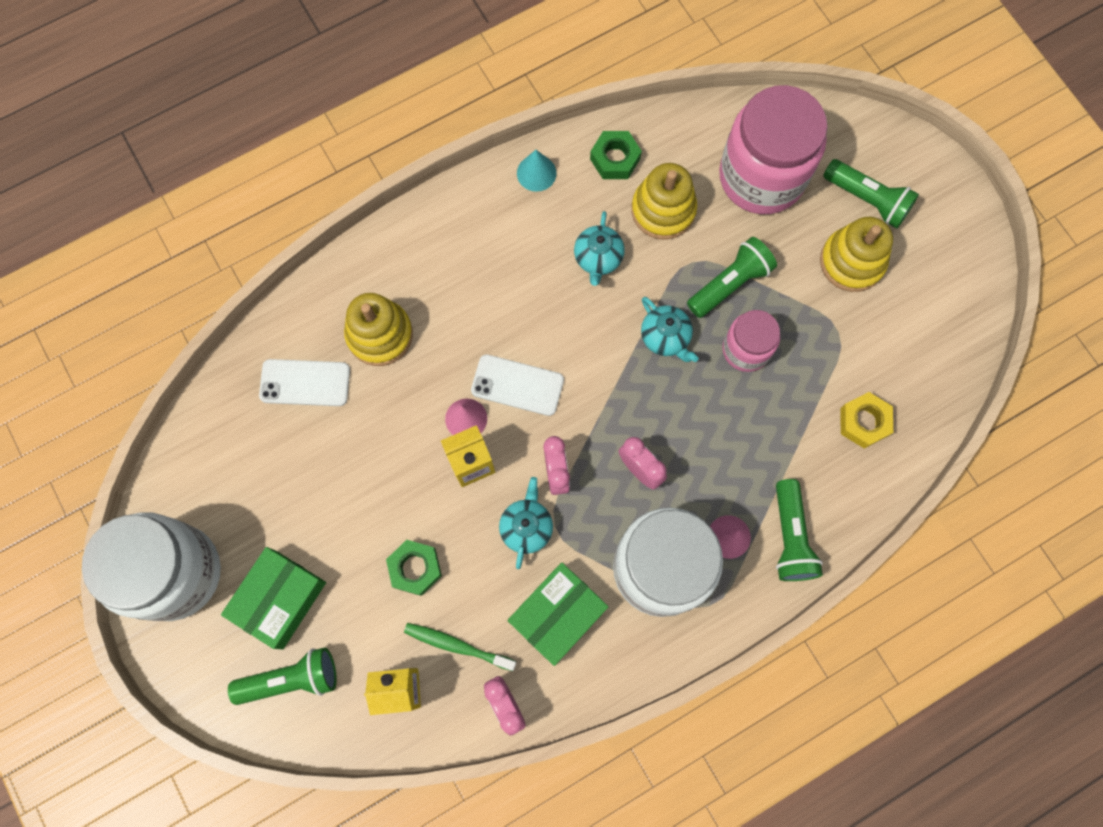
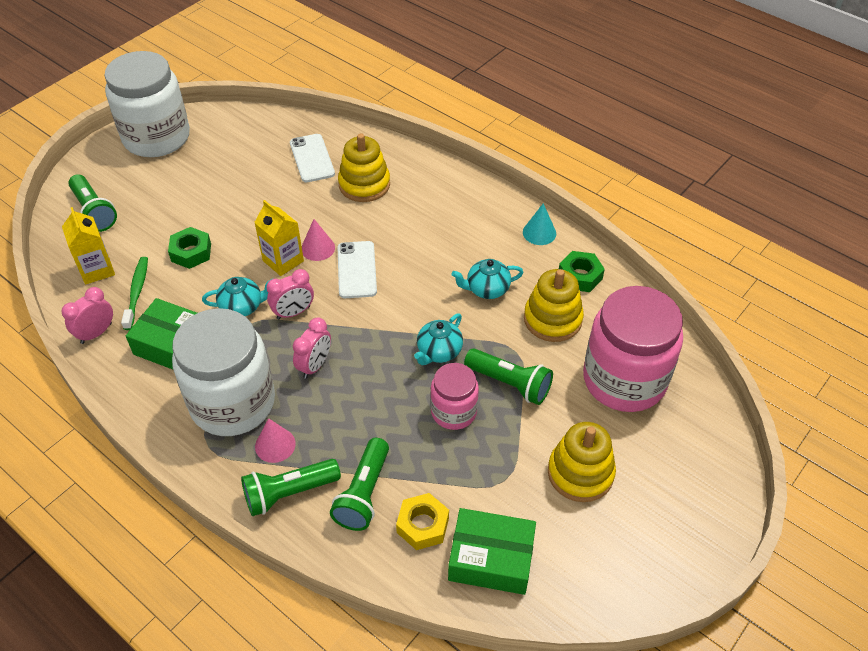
camera: 70 degrees right, 25 degrees down
green box [221,547,326,649] -> green box moved to [448,508,536,595]
green flashlight [823,159,919,229] -> green flashlight moved to [330,438,389,531]

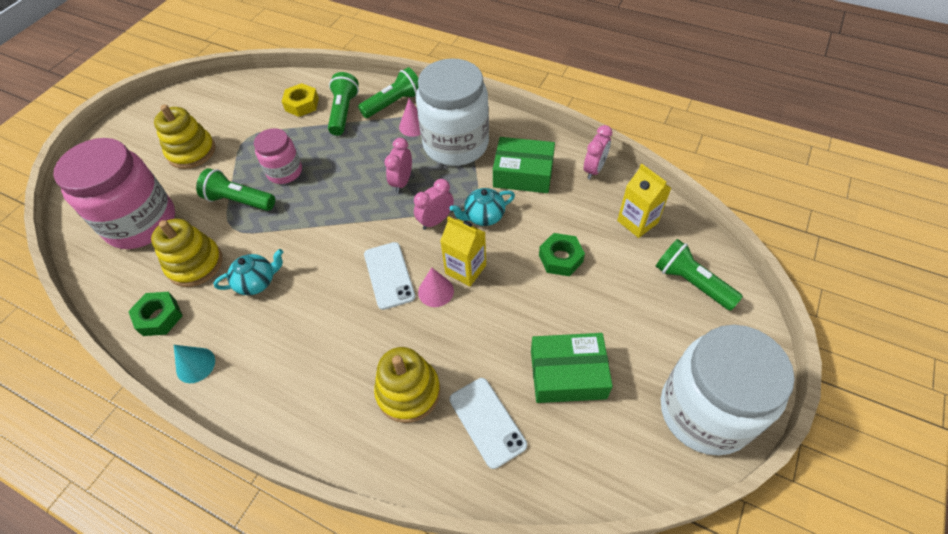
camera: 170 degrees right, 5 degrees up
green toothbrush [121,257,148,330] -> none
turquoise teapot [414,313,463,365] -> none
green box [448,508,536,595] -> green box moved to [531,333,613,403]

